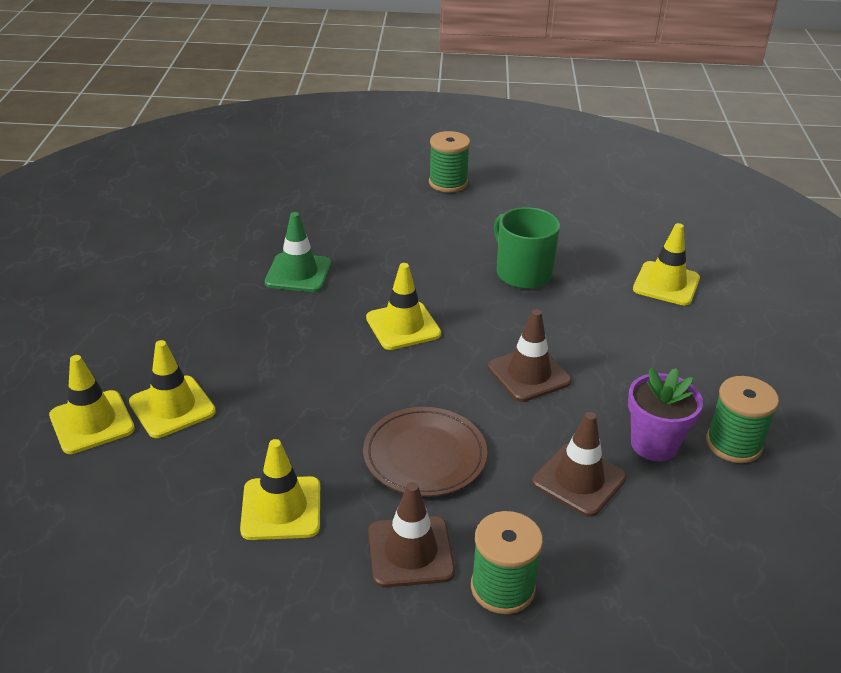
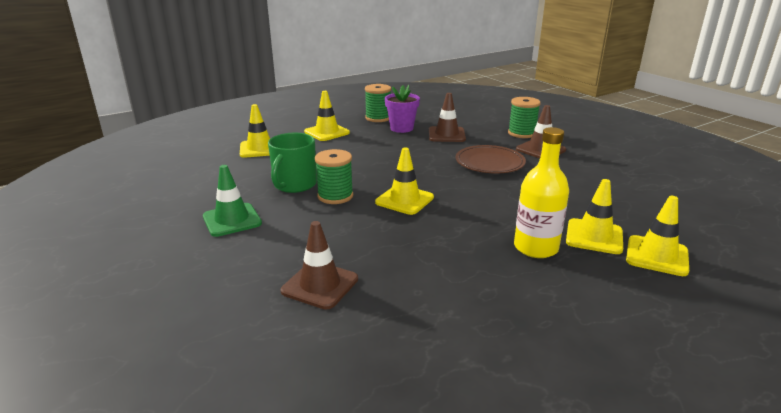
camera: 125 degrees left, 10 degrees down
yellow traffic cone [240,439,320,540] -> yellow traffic cone moved to [304,91,350,141]
green traffic cone [265,212,331,292] -> green traffic cone moved to [203,165,262,237]
green spool [429,131,470,192] -> green spool moved to [315,149,353,204]
brown traffic cone [488,309,572,402] -> brown traffic cone moved to [281,221,358,310]
none -> yellow bottle [514,127,569,258]

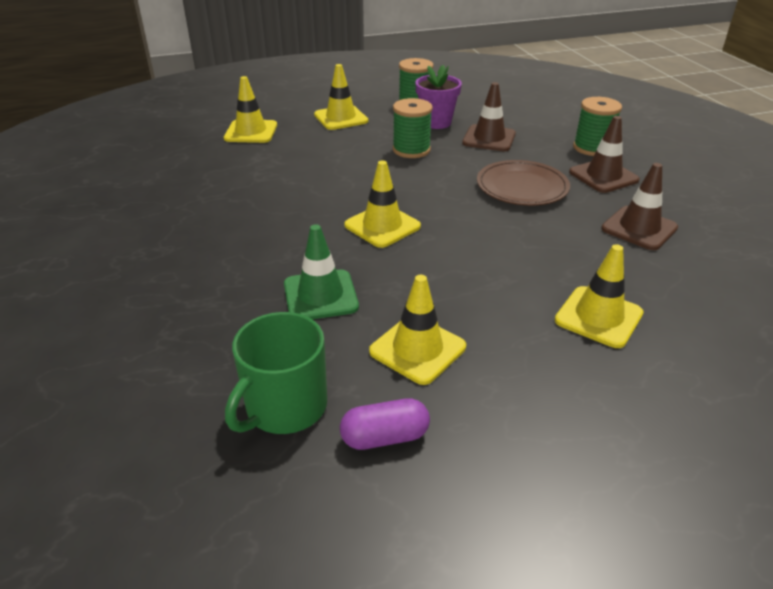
camera: 15 degrees right, 10 degrees up
green traffic cone [203,165,262,237] -> green traffic cone moved to [284,224,359,319]
green mug [268,133,317,193] -> green mug moved to [225,312,327,434]
brown traffic cone [281,221,358,310] -> brown traffic cone moved to [601,163,678,250]
green spool [315,149,353,204] -> green spool moved to [393,98,433,158]
yellow bottle [514,127,569,258] -> none
yellow traffic cone [626,196,689,276] -> yellow traffic cone moved to [369,275,466,385]
none -> purple capsule [340,398,430,450]

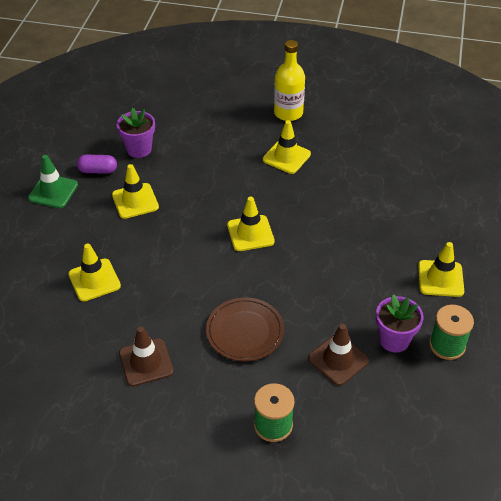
camera: 120 degrees right, 10 degrees up
yellow traffic cone [224,76,277,143] -> yellow traffic cone moved to [263,120,311,174]
green mug [225,312,327,434] -> purple flower pot [117,108,155,158]
green traffic cone [284,224,359,319] -> green traffic cone moved to [28,155,78,208]
purple capsule [340,398,430,450] -> purple capsule turned 75 degrees clockwise [77,155,117,174]
green spool [393,98,433,158] -> none
brown traffic cone [569,116,640,193] -> none
none -> yellow bottle [274,40,305,121]

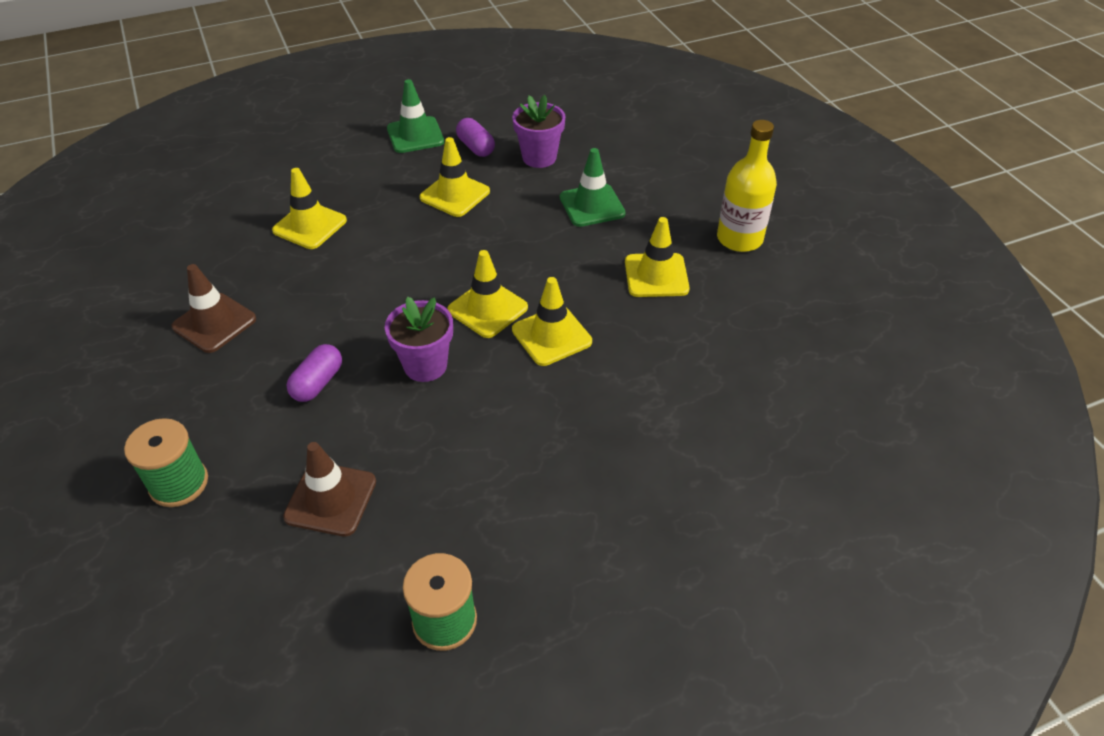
camera: 55 degrees right, 0 degrees up
brown plate [206,297,284,361] -> purple capsule [286,344,342,402]
purple flower pot [376,295,423,353] -> purple flower pot moved to [385,296,453,382]
yellow traffic cone [418,242,464,297] -> yellow traffic cone moved to [512,277,592,366]
none -> green traffic cone [560,148,626,227]

